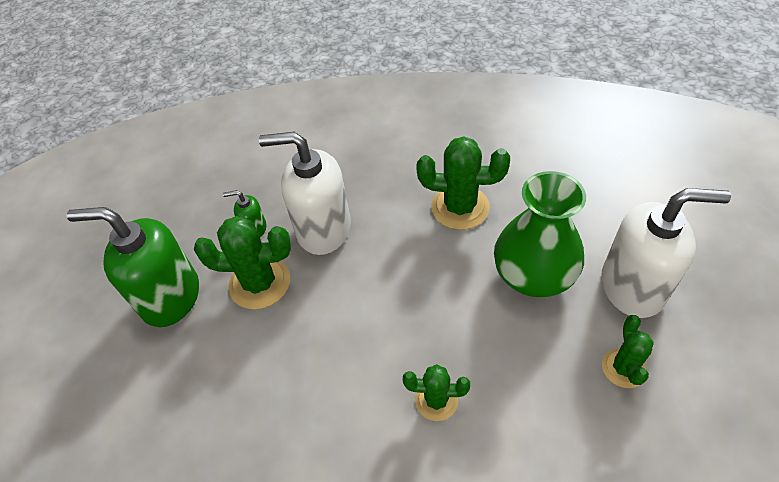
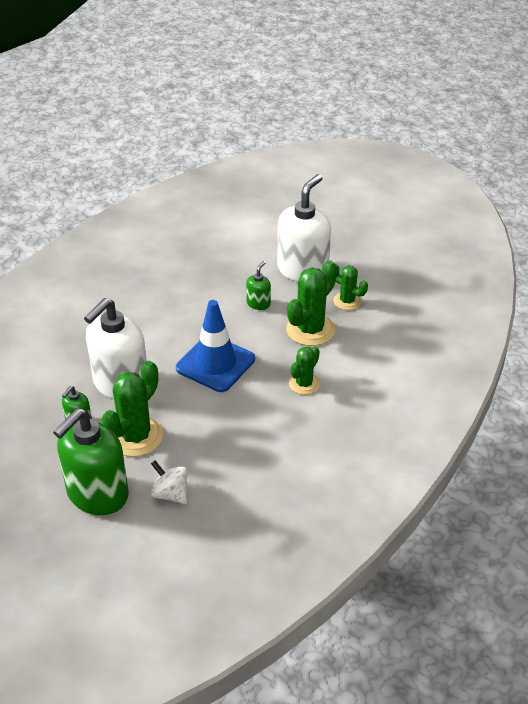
camera: 65 degrees left, 10 degrees down
green cactus [416,137,510,230] -> green cactus moved to [286,261,337,346]
green vase [494,171,586,297] -> green soap dispenser [246,261,271,310]
none -> white spinning top [151,460,188,504]
none -> blue traffic cone [176,300,255,392]

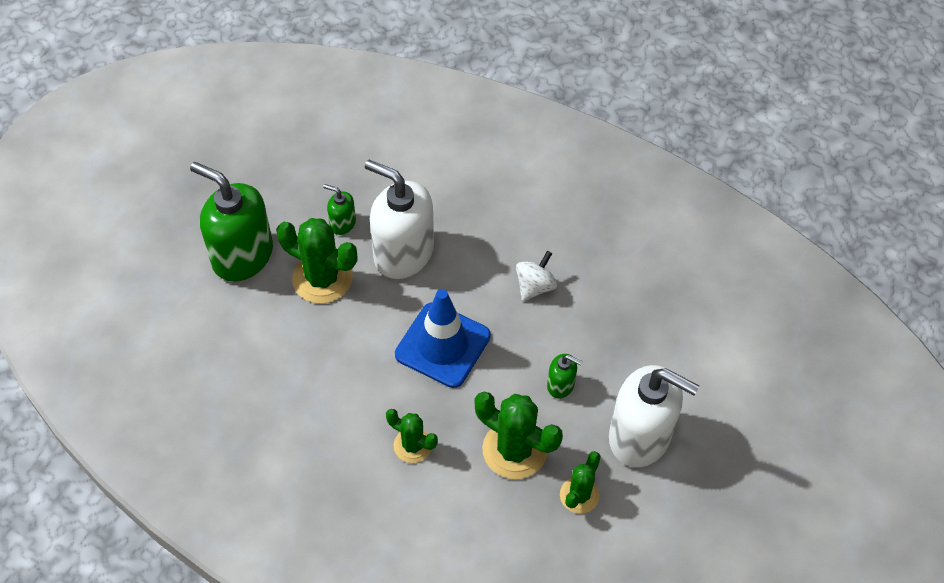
camera: 85 degrees right, 15 degrees up
white spinning top [151,460,188,504] -> white spinning top moved to [516,251,557,301]

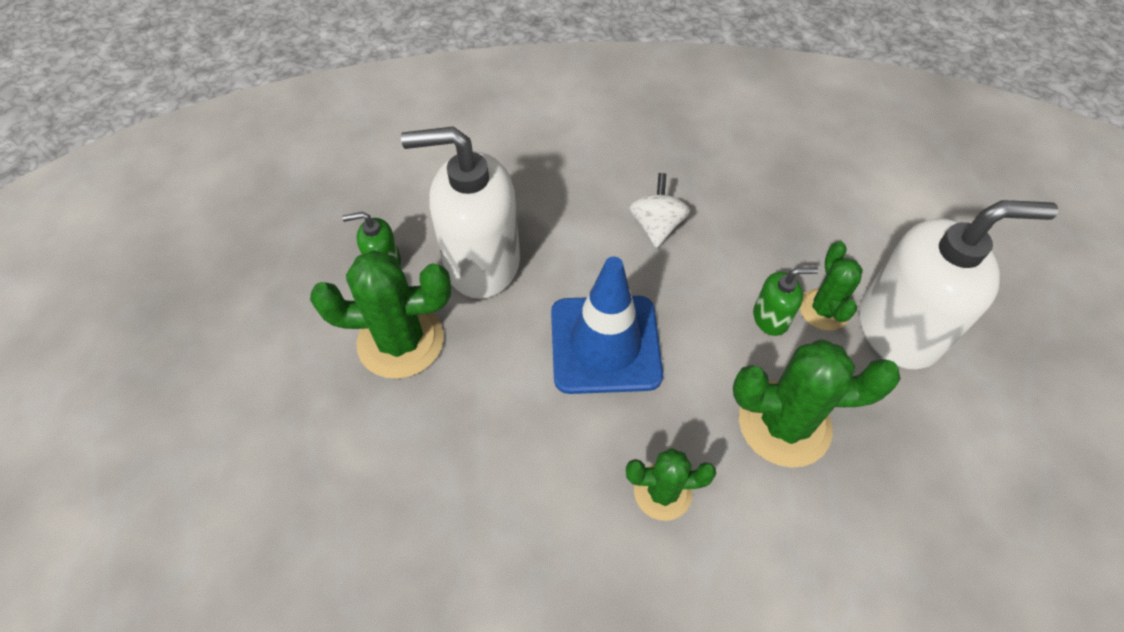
camera: 30 degrees left, 0 degrees up
green soap dispenser [190,162,273,282] -> none
green cactus [560,451,601,514] -> green cactus moved to [800,242,863,331]

